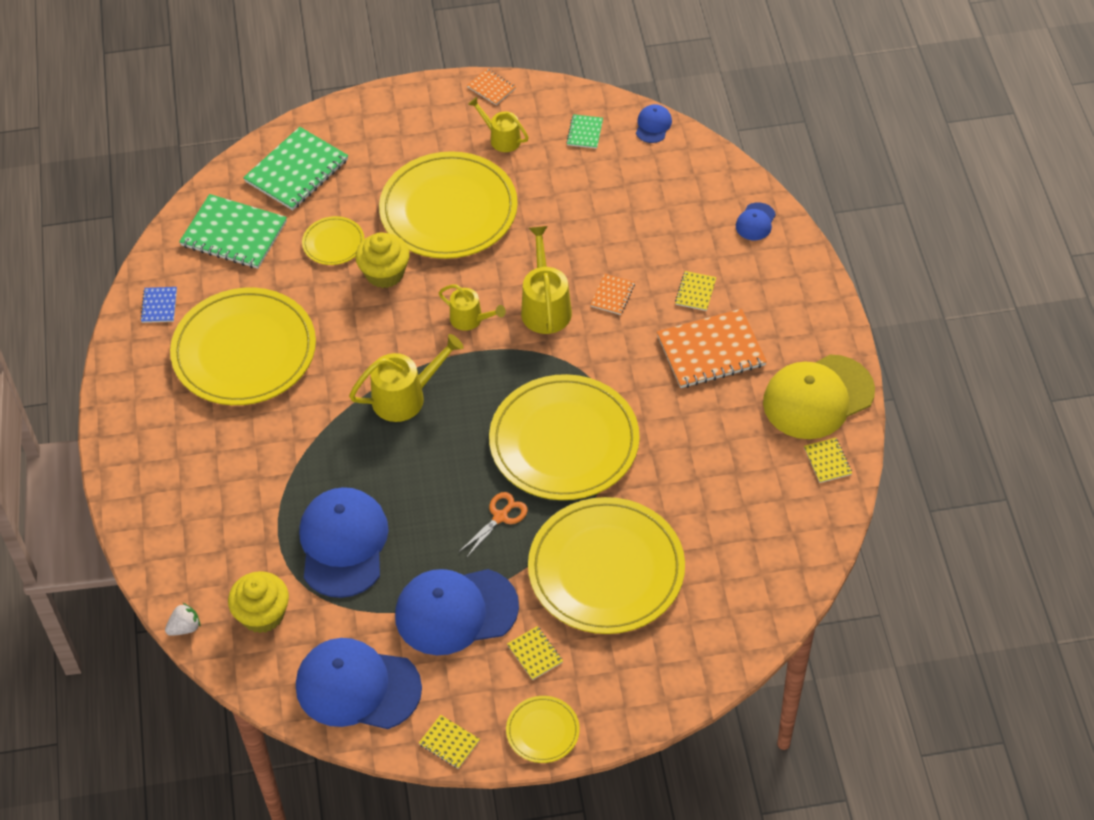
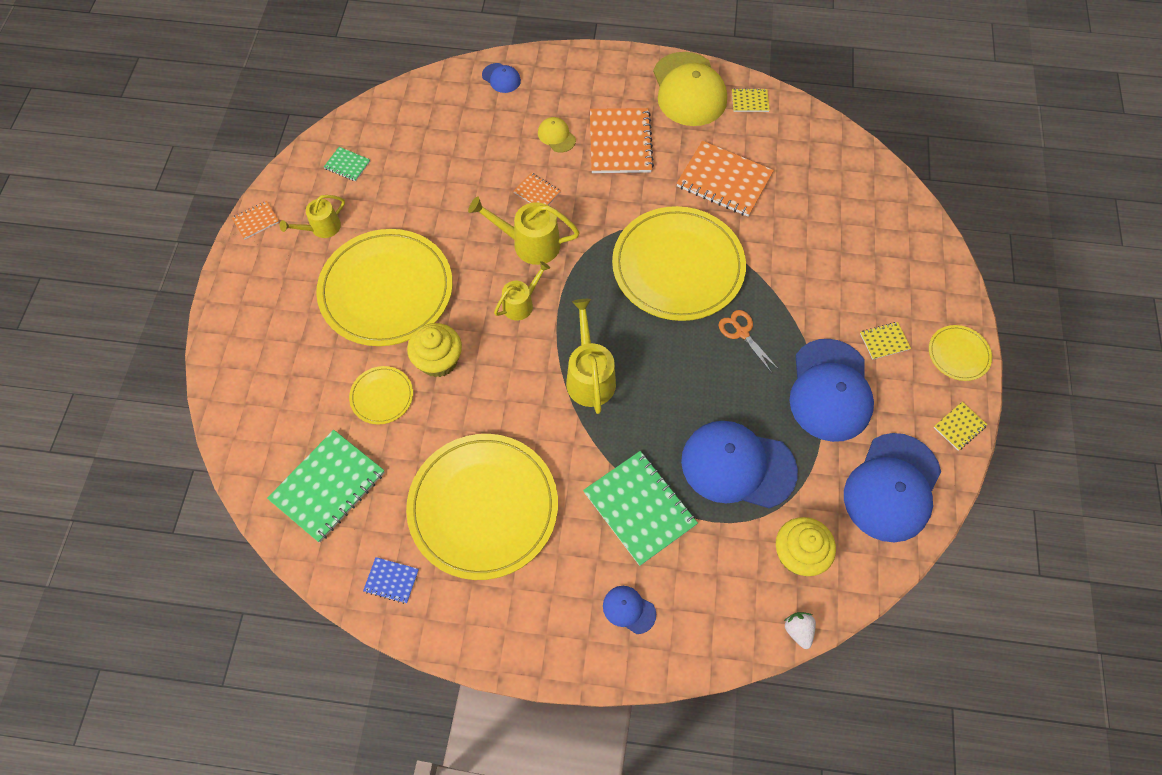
camera: 75 degrees left, 10 degrees up
green notebook [243,127,348,210] -> green notebook moved to [583,451,698,566]
yellow plate [528,497,685,634] -> none
blue cap [636,104,672,143] -> blue cap moved to [603,586,656,634]
yellow notebook [675,271,716,311] -> yellow cap [538,117,576,152]
none -> orange notebook [677,141,774,217]

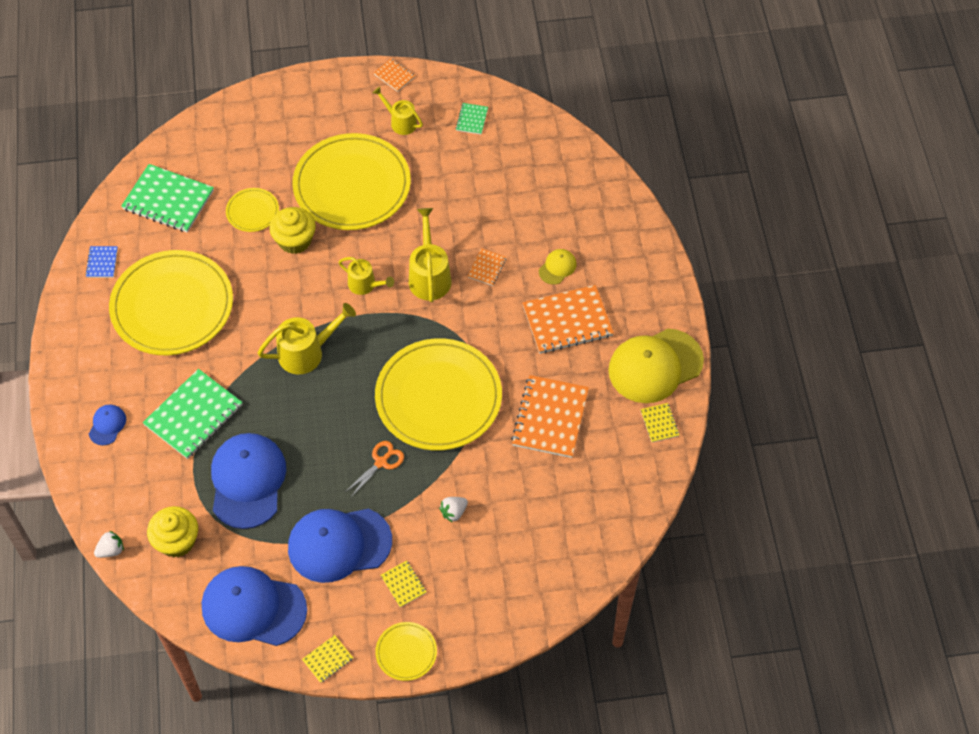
camera: 75 degrees right, 5 degrees down
blue cap [482,63,521,93] -> none
yellow notebook [934,402,987,450] -> yellow notebook turned 75 degrees counterclockwise [302,635,353,683]
none -> white strawberry [439,497,468,523]

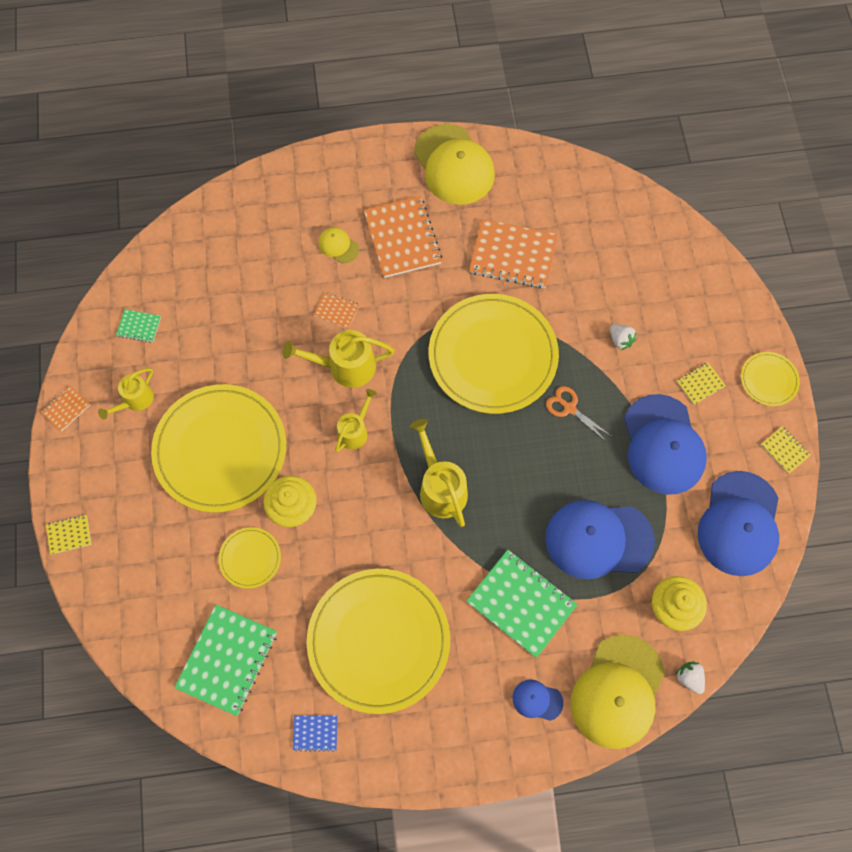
camera: 90 degrees left, 10 degrees up
yellow notebook [640,403,680,442] -> yellow notebook moved to [46,515,92,555]
none -> yellow cap [571,635,665,749]

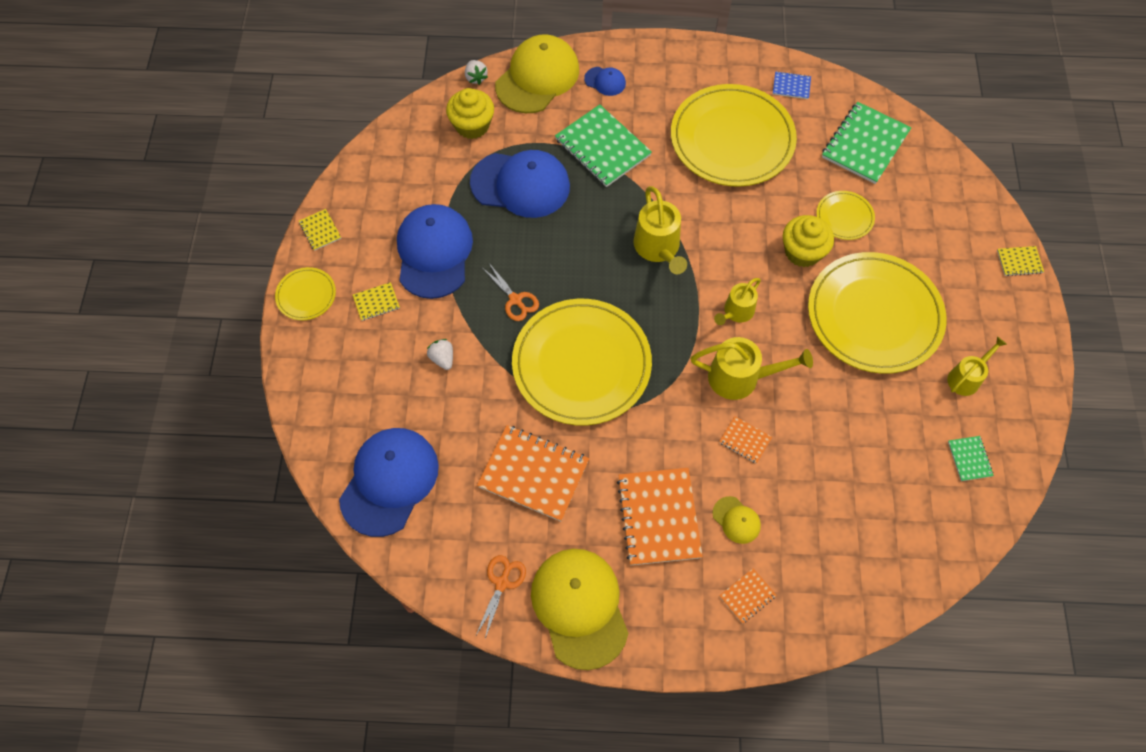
camera: 170 degrees left, 5 degrees down
orange notebook [41,385,90,432] -> orange notebook moved to [719,568,777,624]
green notebook [116,309,161,343] -> green notebook turned 60 degrees clockwise [948,436,994,481]
blue cap [698,471,779,576] -> blue cap moved to [339,428,439,537]
none -> orange scissors [475,555,526,639]

